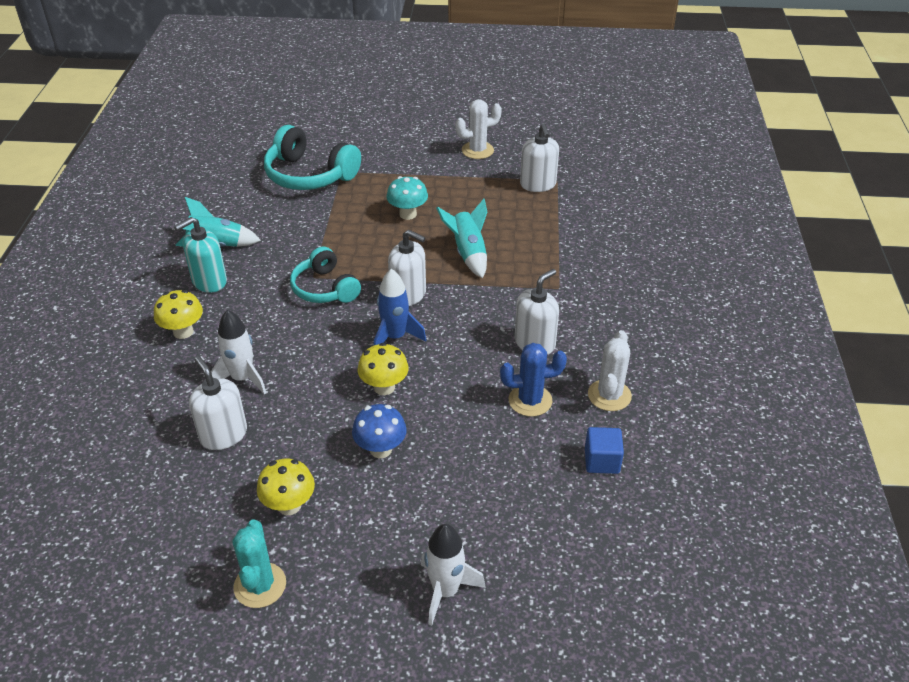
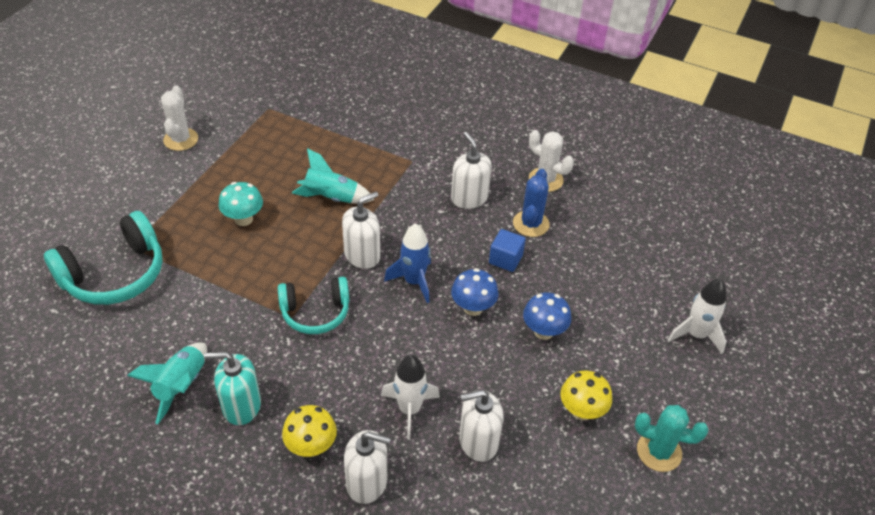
camera: 70 degrees left, 5 degrees up
turquoise soap dispenser [175,217,227,293] -> turquoise soap dispenser turned 105 degrees clockwise [204,352,261,425]
yellow mushroom [358,343,409,395] -> blue mushroom [451,268,499,316]
white soap dispenser [520,123,559,192] -> white soap dispenser moved to [344,430,391,504]
blue cube [585,427,624,474] -> blue cube moved to [489,229,526,272]

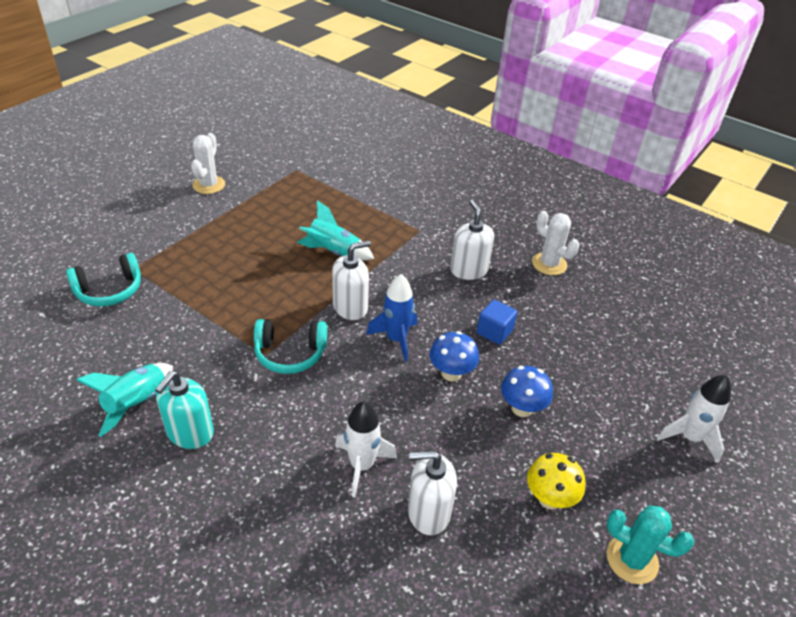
camera: 10 degrees right, 5 degrees down
turquoise headphones [44,211,163,305] -> turquoise headphones [66,253,141,306], size x0.66
turquoise soap dispenser [204,352,261,425] -> turquoise soap dispenser turned 75 degrees counterclockwise [155,371,214,449]
turquoise mushroom [218,182,263,226] -> none
yellow mushroom [282,405,337,457] -> none
white soap dispenser [344,430,391,504] -> none
blue cactus [513,169,550,237] -> none

